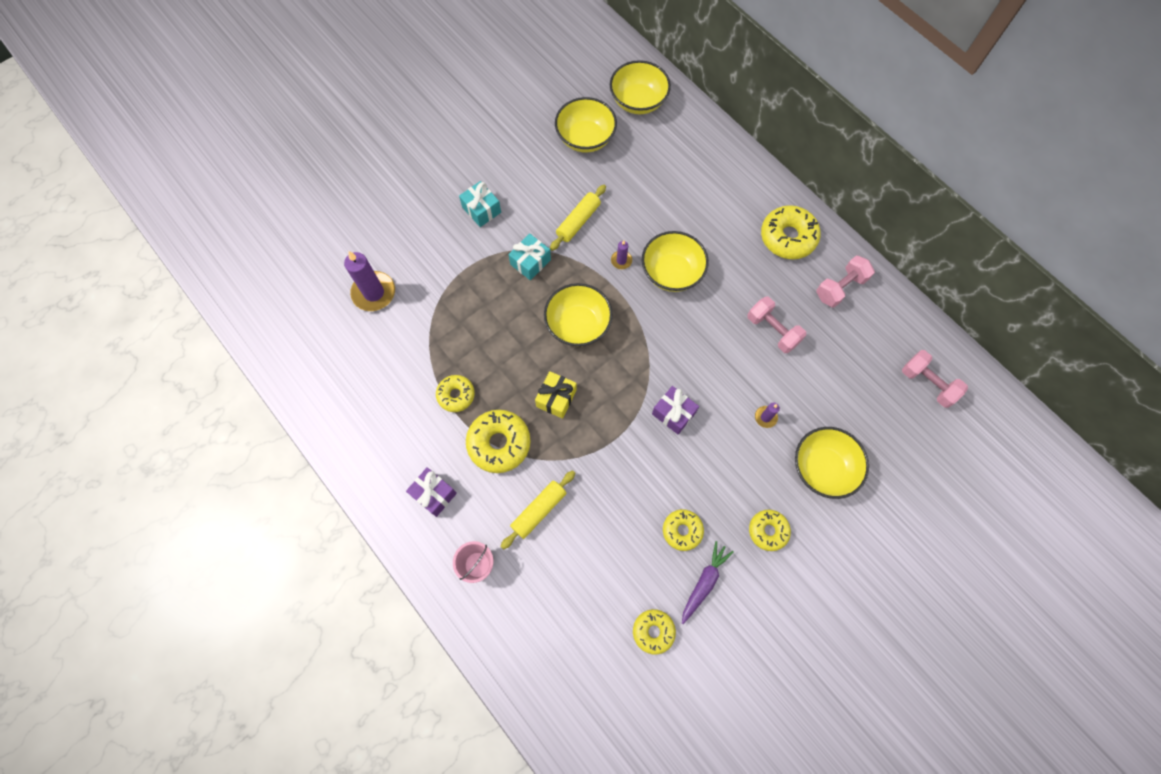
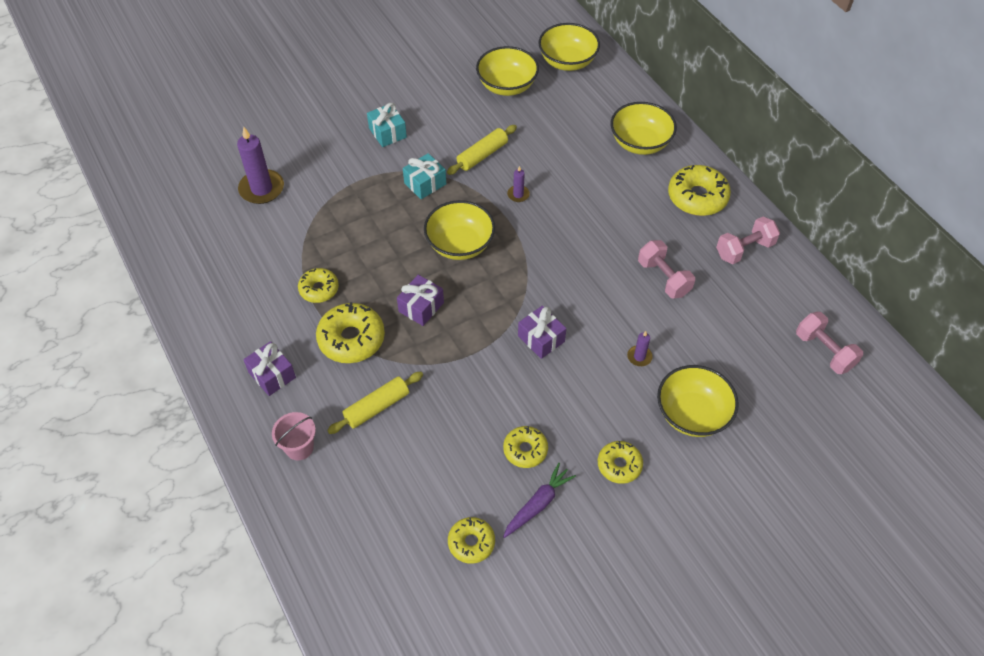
camera: 10 degrees right, 15 degrees down
yellow gift [535,371,577,419] -> purple gift [397,275,444,326]
yellow bowl [642,231,709,292] -> yellow bowl moved to [611,102,677,155]

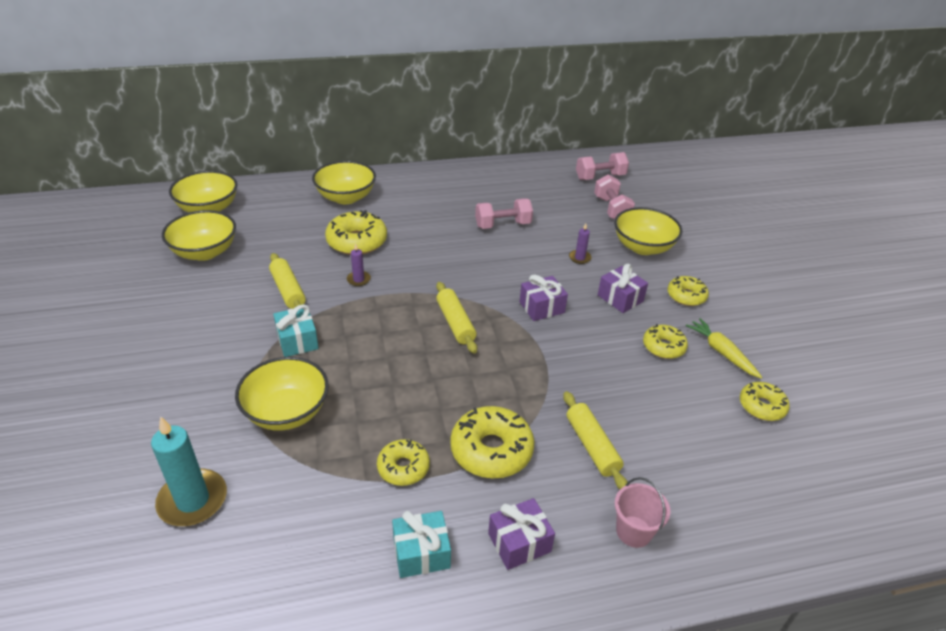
camera: 75 degrees left, 15 degrees down
purple candle [237,127,284,204] -> turquoise candle [151,416,227,526]
turquoise gift [367,103,407,147] -> turquoise gift moved to [392,511,451,578]
purple gift [397,275,444,326] -> purple gift moved to [598,264,648,313]
yellow bowl [424,200,495,260] -> yellow bowl moved to [235,357,329,431]
purple carrot [503,463,576,538] -> yellow carrot [685,318,762,379]
yellow donut [668,165,731,216] -> yellow donut moved to [325,210,387,255]
pink dumbbell [716,217,780,264] -> pink dumbbell moved to [594,174,635,220]
none -> yellow rolling pin [436,282,477,354]

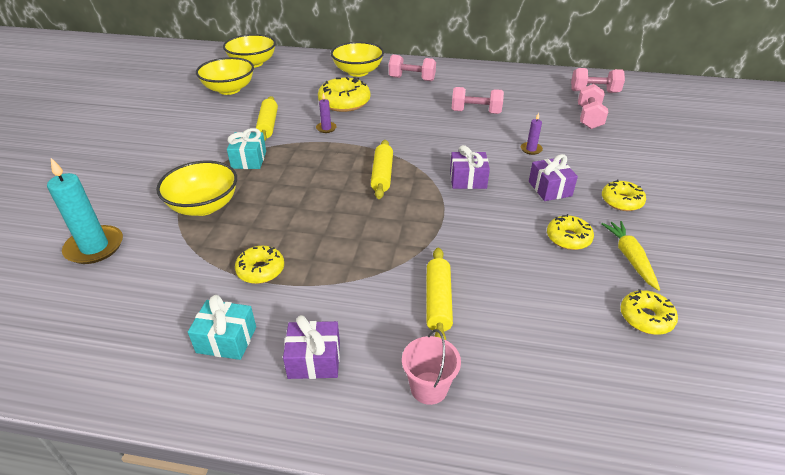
camera: 25 degrees right, 0 degrees up
yellow donut [450,406,535,478] -> none
yellow bowl [614,207,683,255] -> none
none -> pink dumbbell [389,55,436,81]

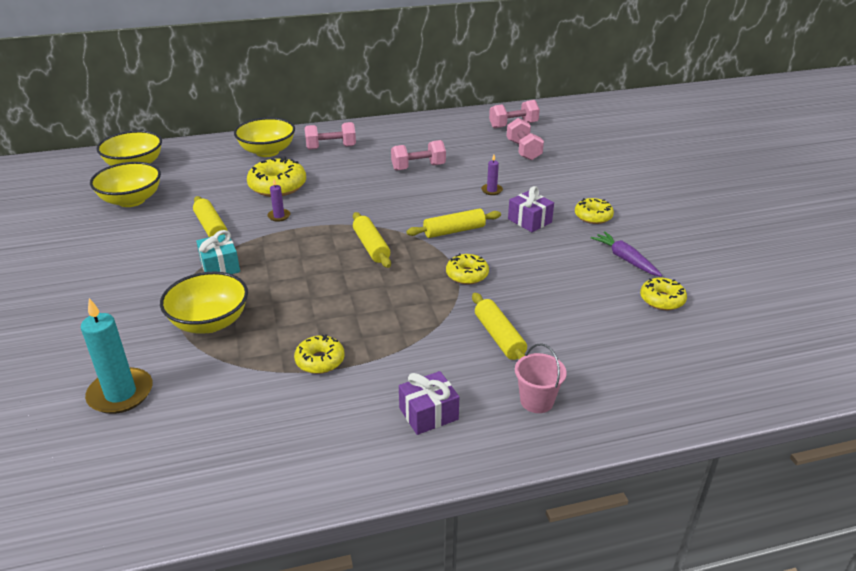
camera: 25 degrees left, 5 degrees down
turquoise gift [188,295,256,360] -> none
purple gift [450,145,490,189] -> yellow rolling pin [406,208,501,238]
yellow donut [547,214,594,250] -> yellow donut moved to [446,253,489,285]
yellow carrot [601,221,660,291] -> purple carrot [591,231,662,277]

